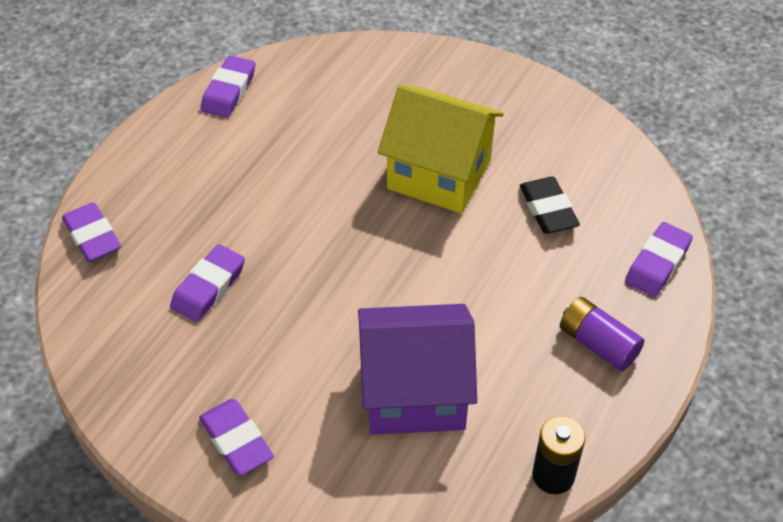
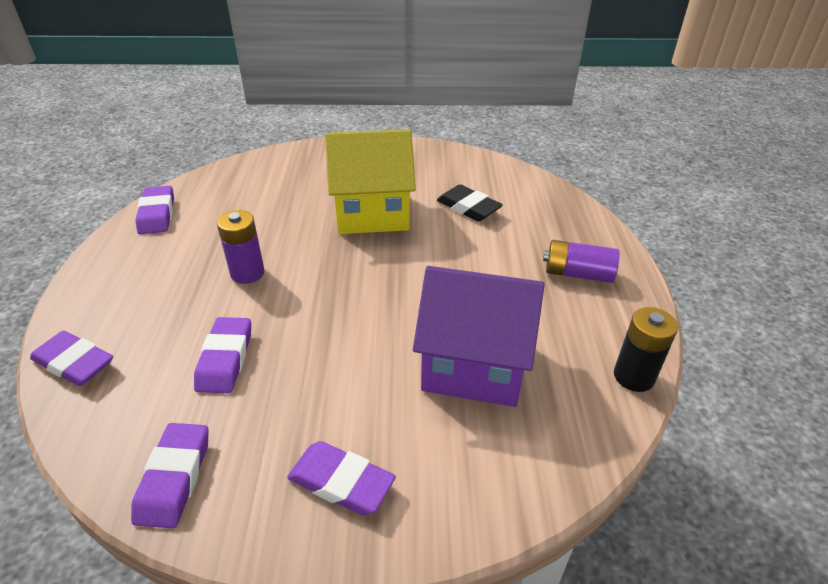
camera: 30 degrees left, 10 degrees down
purple house [358,304,477,435] -> purple house turned 45 degrees clockwise [413,266,545,407]
purple eraser [625,222,693,297] -> purple eraser moved to [131,423,209,528]
none -> purple battery [217,210,265,284]

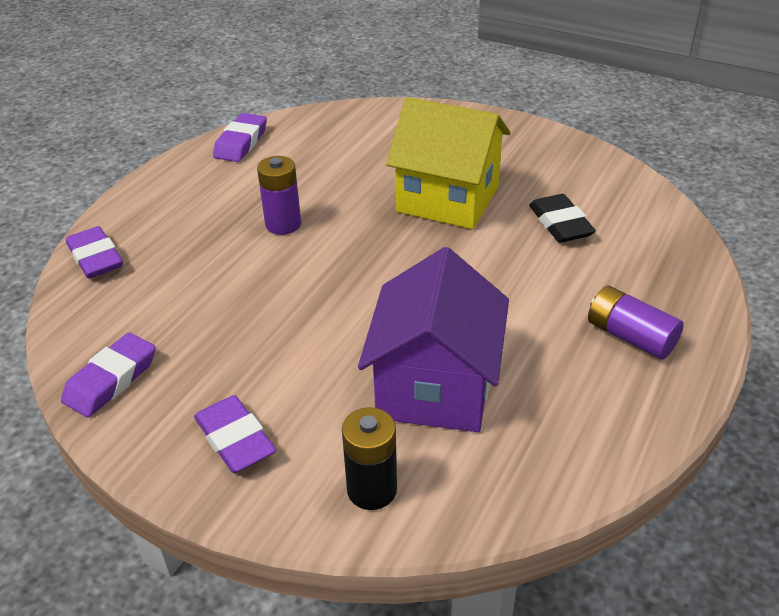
camera: 30 degrees right, 0 degrees up
purple eraser [194,317,251,393] -> none
purple house [413,266,545,407] -> purple house turned 60 degrees clockwise [358,247,509,432]
black battery [614,307,678,392] -> black battery moved to [342,407,397,510]

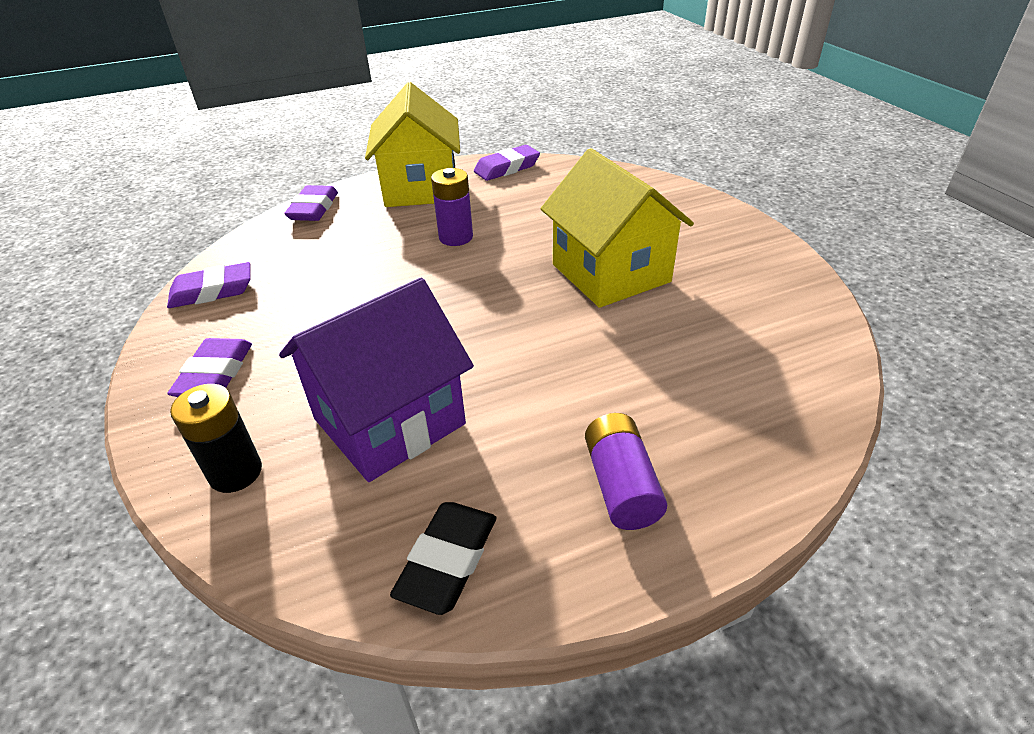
camera: 40 degrees right, 0 degrees up
black eraser [529,194,596,243] -> black eraser moved to [390,502,496,615]
none -> yellow house [365,82,460,207]

